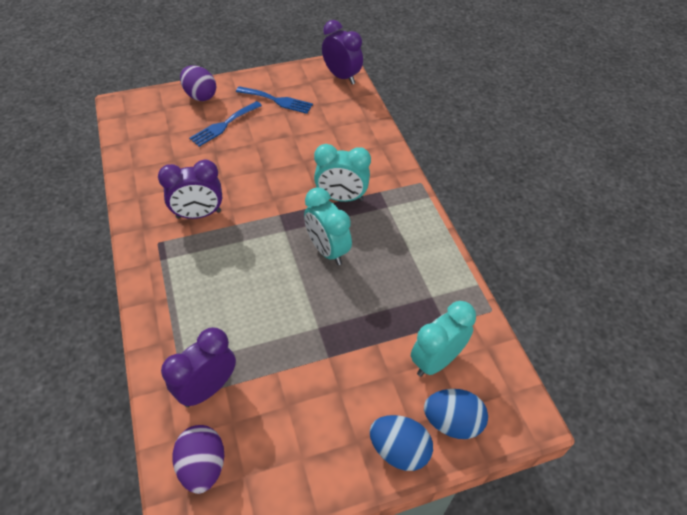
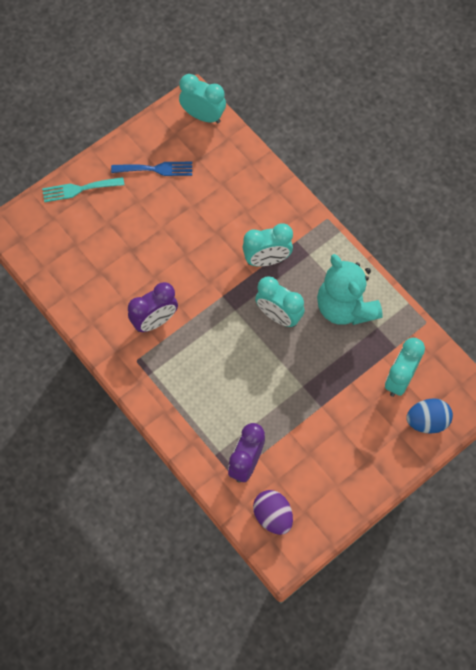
camera: 20 degrees left, 15 degrees up
purple egg [180,65,216,101] -> turquoise fork [42,177,124,202]
blue fork [189,101,262,147] -> none
purple clock [322,20,363,84] -> turquoise clock [179,74,226,123]
blue egg [370,415,433,471] -> none
none -> turquoise teddy bear [317,254,383,325]

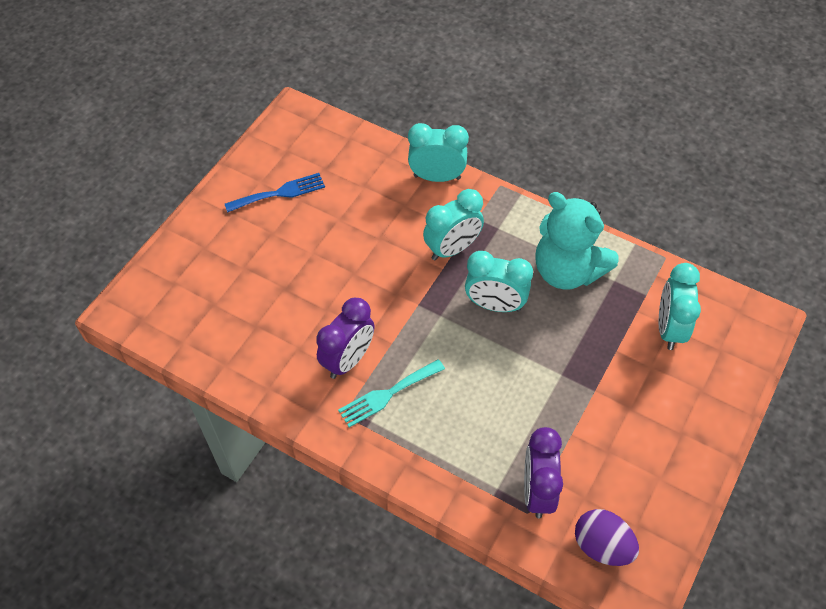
camera: 20 degrees left, 10 degrees down
turquoise fork [42,177,124,202] -> turquoise fork moved to [338,359,445,427]
turquoise clock [179,74,226,123] -> turquoise clock moved to [408,123,469,182]
blue egg [406,398,453,434] -> none

